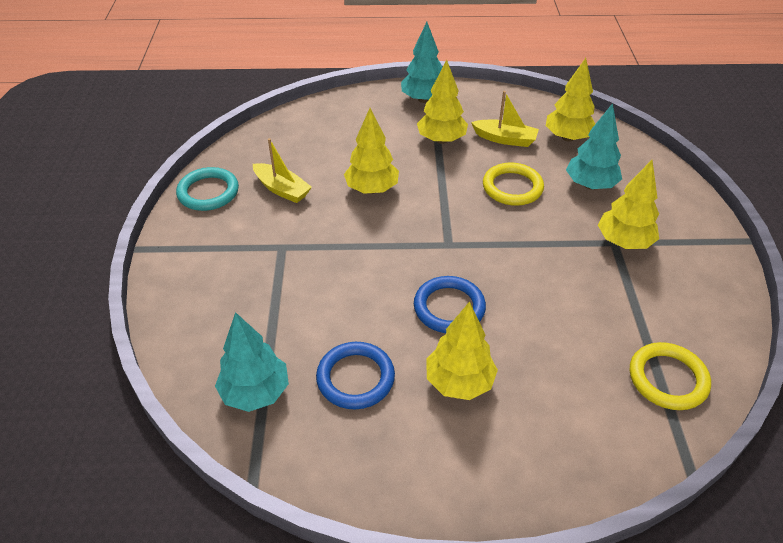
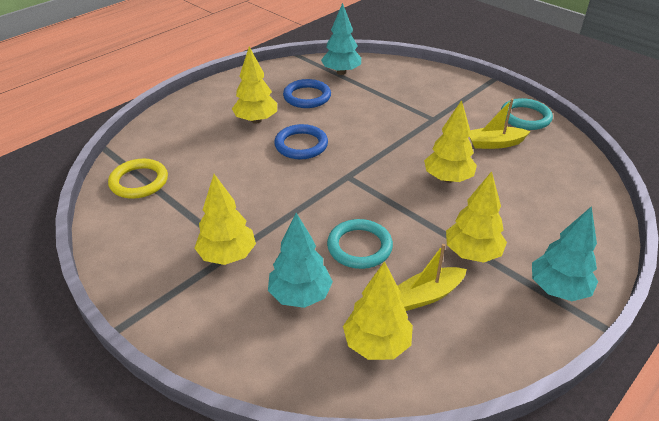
camera: 135 degrees right, 5 degrees down
yellow ring [483,162,544,206] -> turquoise ring [327,219,393,269]

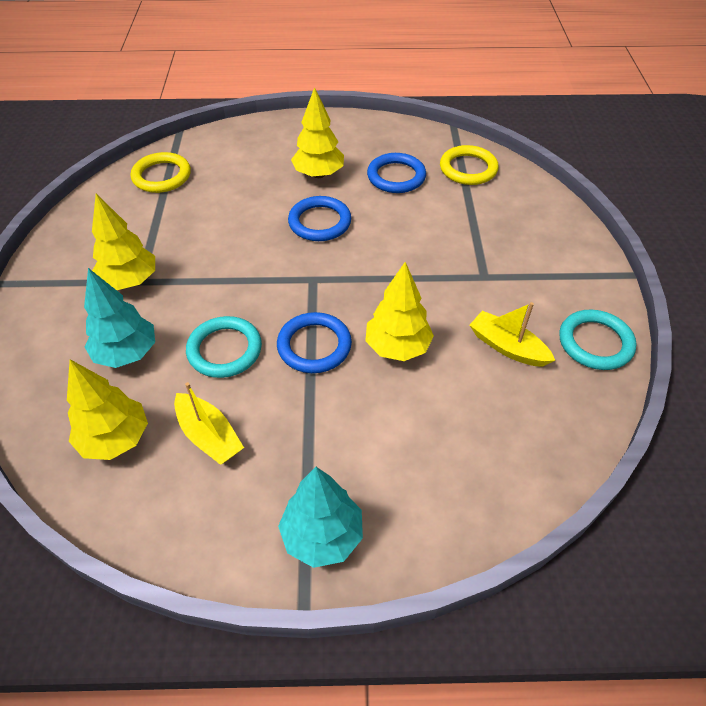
camera: 45 degrees right, 10 degrees up
turquoise tree [321,3,361,75] -> yellow ring [440,145,499,185]
yellow boat [398,244,467,311] -> yellow boat turned 150 degrees counterclockwise [174,382,244,465]
yellow tree [446,171,507,263] -> none
none -> blue ring [277,312,352,373]

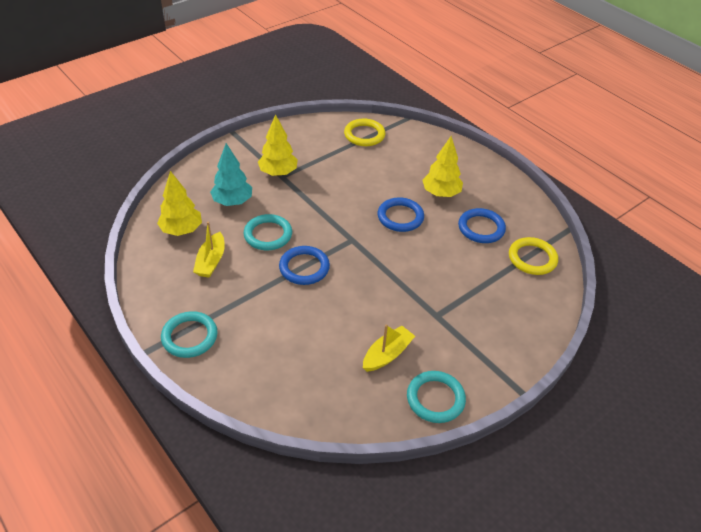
camera: 50 degrees right, 5 degrees down
turquoise tree [278,467,363,568] -> turquoise ring [161,311,218,358]
yellow tree [365,262,434,361] -> none
yellow boat [470,302,555,367] -> yellow boat turned 45 degrees clockwise [363,325,415,372]

